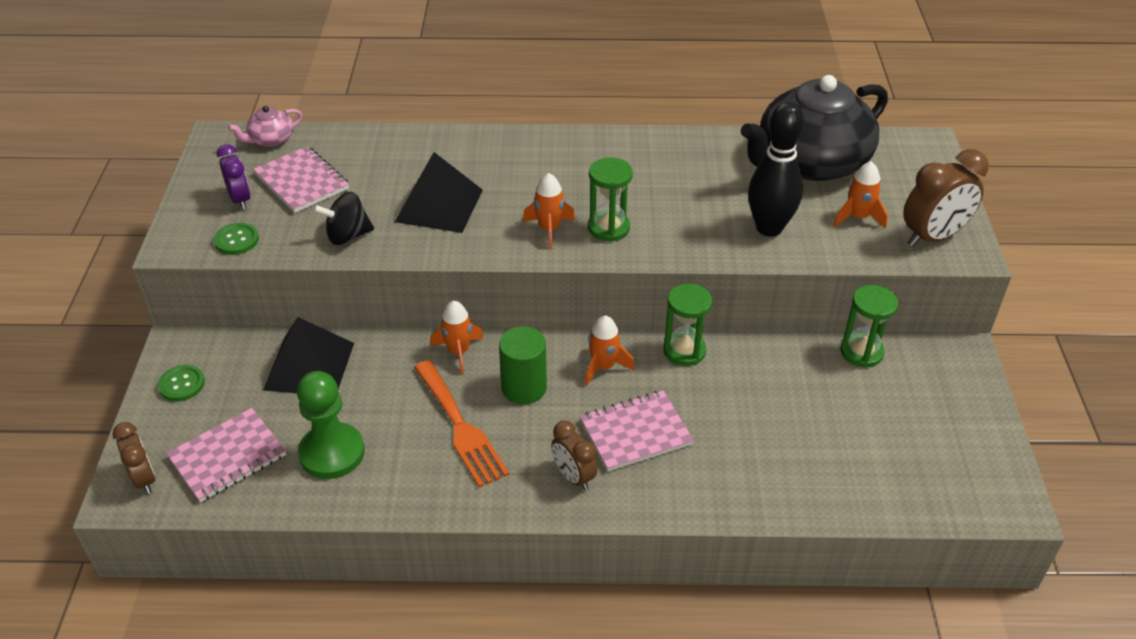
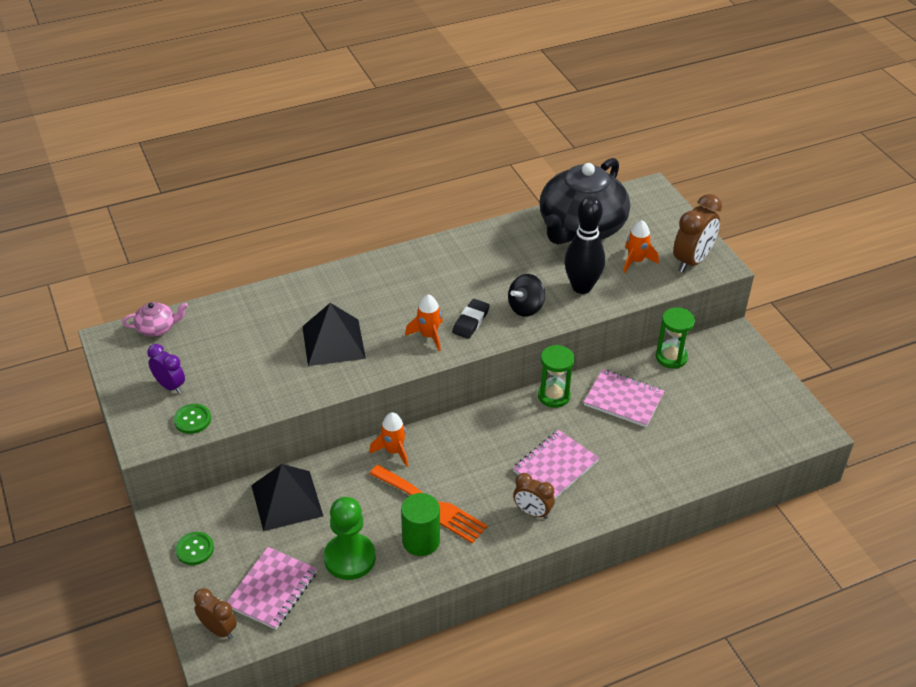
camera: 25 degrees left, 0 degrees up
pink teapot [228,106,303,147] -> pink teapot turned 135 degrees counterclockwise [122,302,188,336]
pink notebook [253,146,349,213] -> pink notebook moved to [584,369,664,427]
black spinning top [313,192,374,245] -> black spinning top moved to [508,274,545,317]
green cylinder [499,326,547,404] -> green cylinder moved to [401,493,440,556]
orange rocket [585,315,635,386] -> none
green hourglass [588,157,633,242] -> black eraser [452,299,490,339]

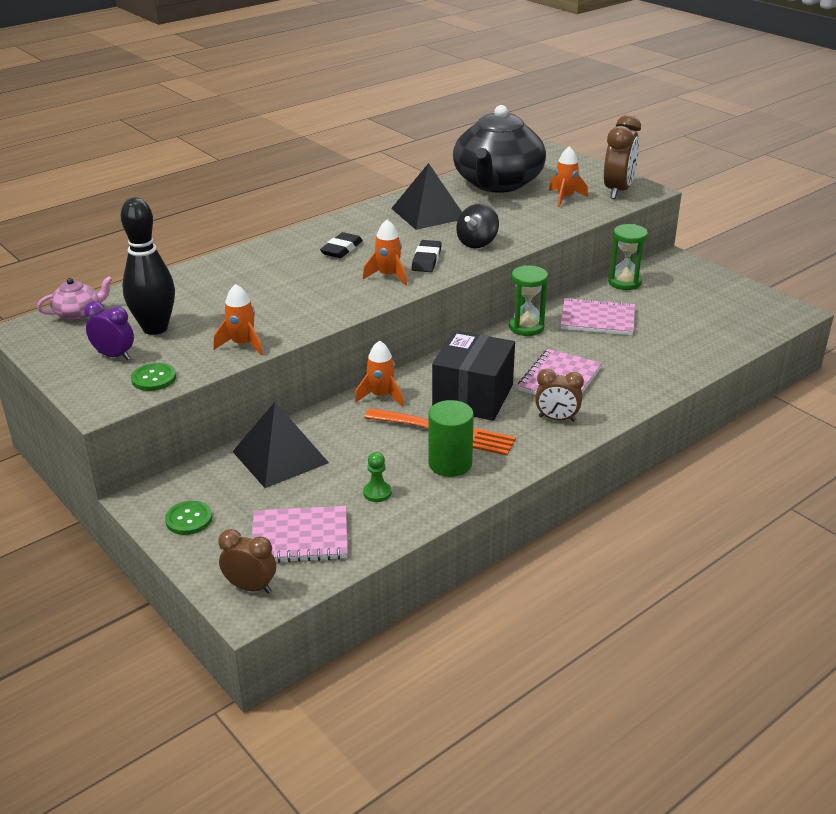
camera: 15 degrees left, 10 degrees down
pink notebook [227,547,317,630] -> pink notebook turned 75 degrees clockwise [252,506,348,563]
black pyramid [302,303,366,366] -> black pyramid moved to [391,163,462,230]
green pawn [324,497,376,580] -> green pawn [363,452,392,502], size x0.46
black bowling pin [564,196,605,294] -> black bowling pin moved to [121,198,175,335]
none -> orange rocket [213,284,263,355]
none -> black eraser [320,232,363,258]
none -> black box [432,330,515,421]

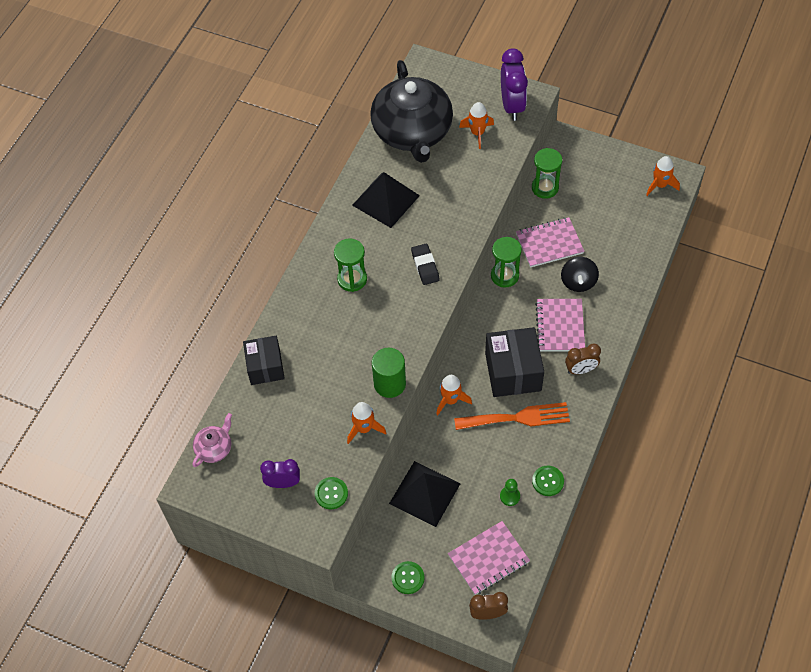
camera: 25 degrees left, 25 degrees up
black bowling pin [121,198,175,335] -> none
black eraser [320,232,363,258] -> green hourglass [334,239,367,292]
orange rocket [362,219,407,286] -> orange rocket moved to [646,156,680,196]
green cylinder [428,400,474,477] -> green cylinder moved to [372,348,406,398]
black spinning top [456,203,499,248] -> black spinning top moved to [561,257,599,292]
brown clock [604,114,641,199] -> purple clock [501,48,528,121]
none -> black box [243,336,285,385]
none -> green button [532,466,564,496]

